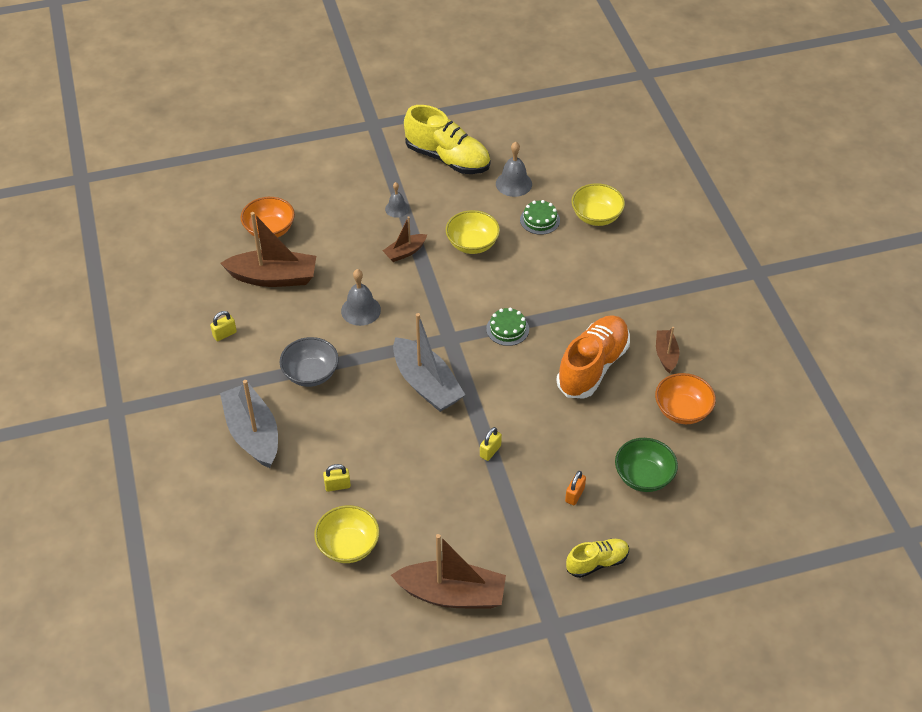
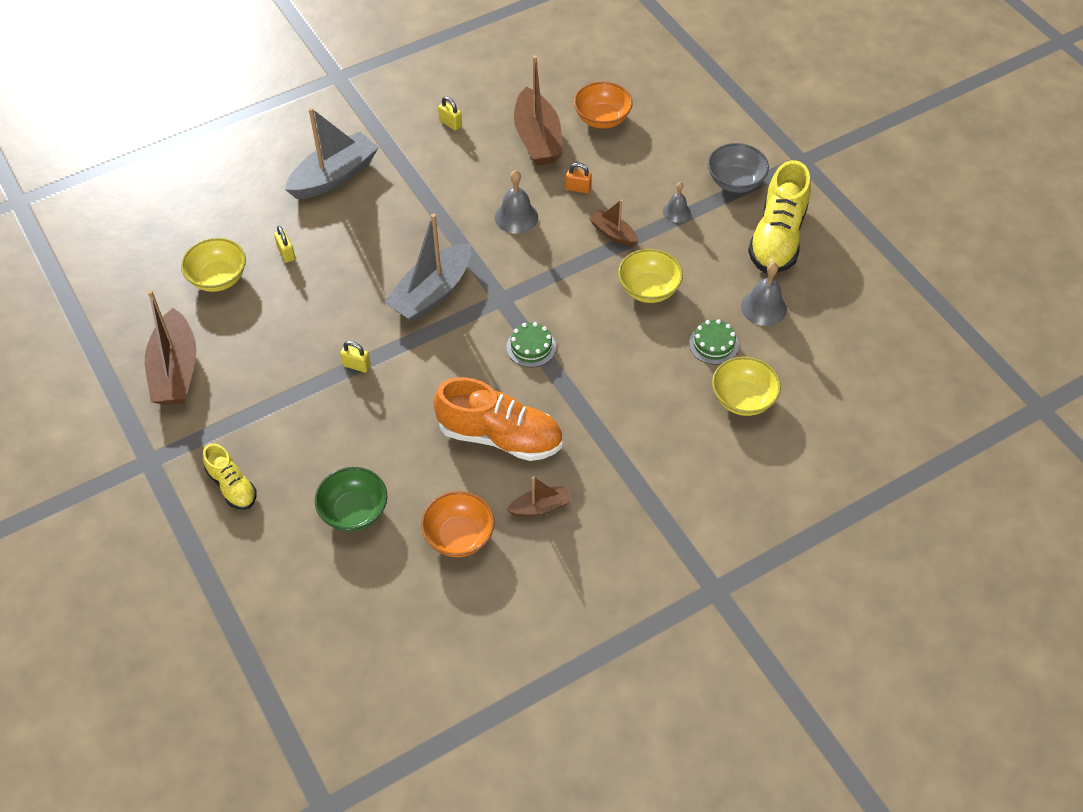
camera: 75 degrees right, 5 degrees up
grey bowl [279,337,339,387] -> grey bowl moved to [708,143,769,193]
orange padlock [565,471,586,505] -> orange padlock moved to [566,163,592,193]

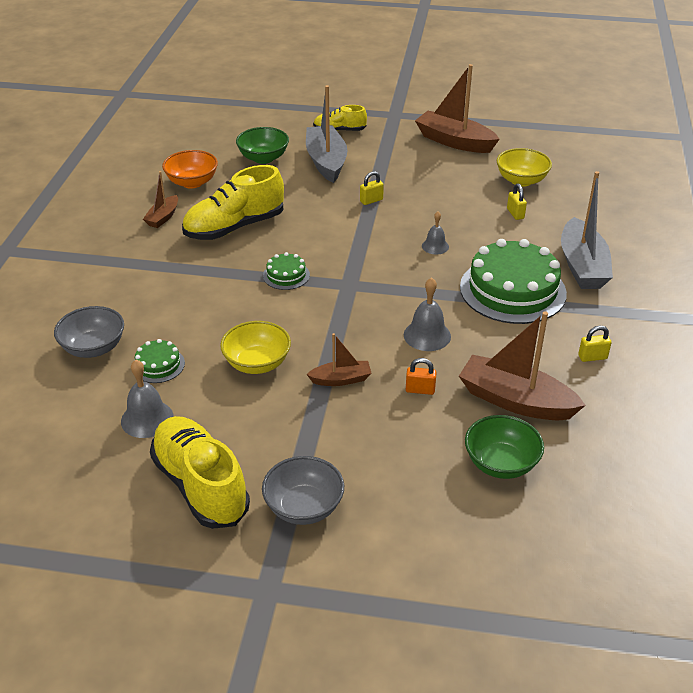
camera: 130 degrees right, 15 degrees down
yellow padlock [274,226,295,263] -> yellow padlock turned 60 degrees clockwise [507,183,527,220]
grey boat [384,214,471,322] -> grey boat moved to [306,85,347,183]
orange shoe [434,377,563,461] -> yellow shoe [182,165,284,240]
orange padlock [566,163,592,193] -> orange padlock turned 45 degrees clockwise [406,358,437,395]
orange bowl [574,82,633,129] -> green bowl [465,415,544,479]
grey bell [663,182,691,223] -> grey bell moved to [422,212,449,255]
yellow bowl [712,357,781,416] -> grey bowl [54,306,124,358]
none -> green cake [460,239,567,324]

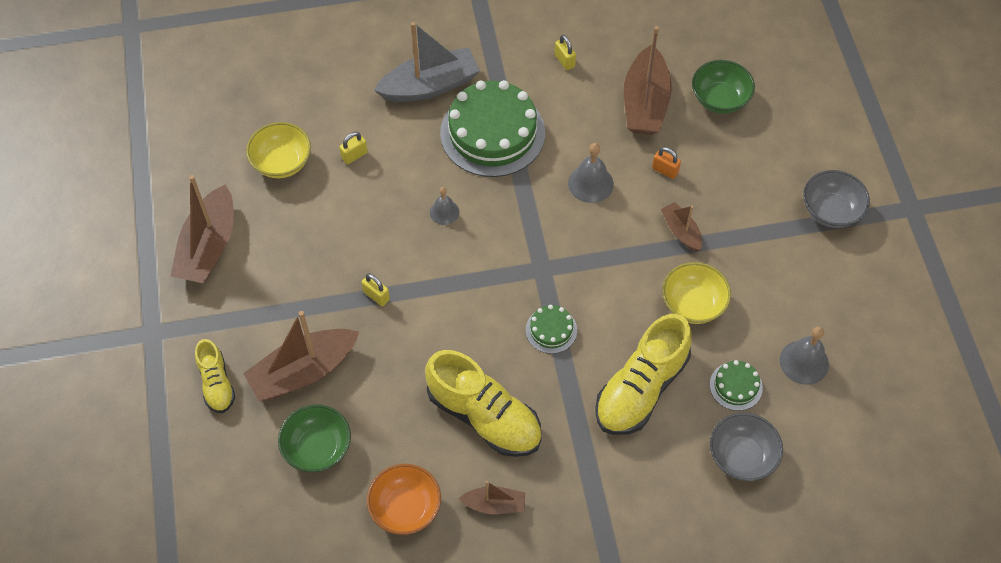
camera: 110 degrees left, 20 degrees up
yellow shoe [150,416,250,529] -> yellow shoe moved to [595,314,692,435]
grey boat [306,85,347,183] -> brown boat [243,311,359,401]
orange padlock [406,358,437,395] -> orange padlock turned 45 degrees counterclockwise [652,147,681,179]

